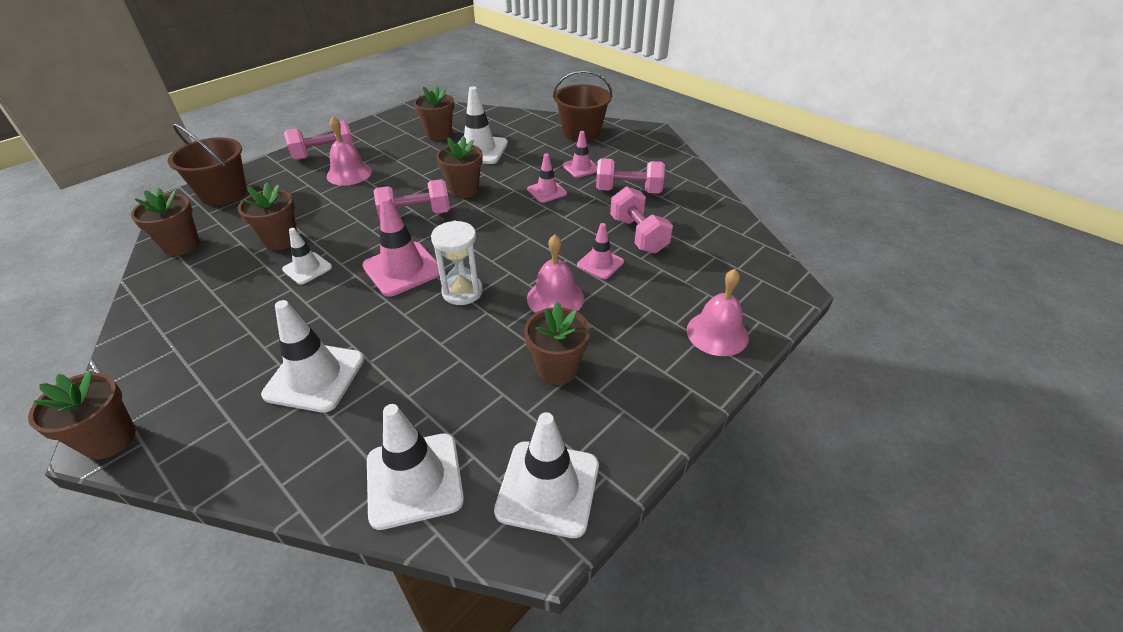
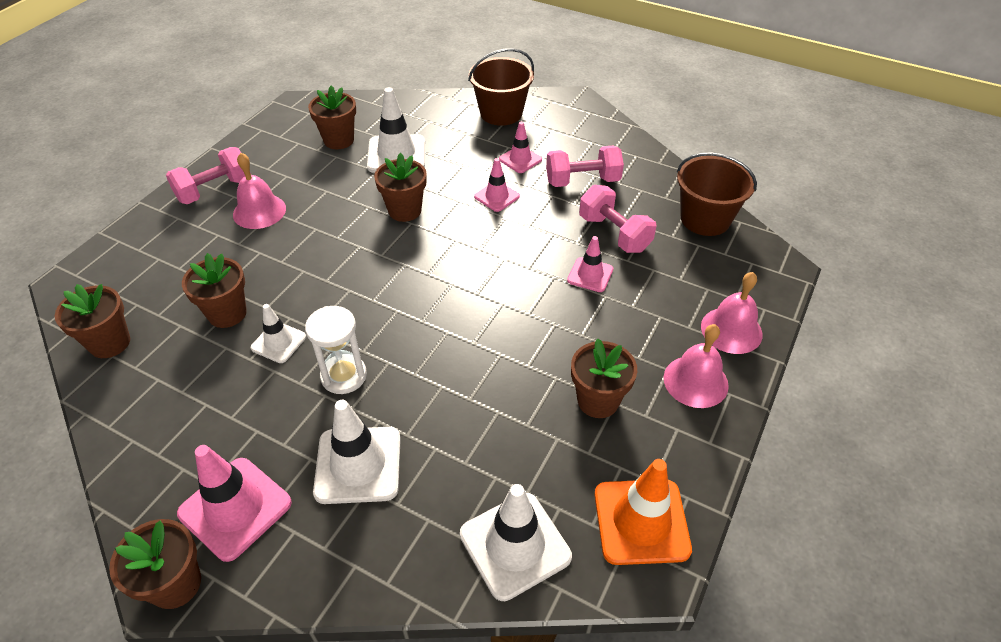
camera: 15 degrees left, 5 degrees up
brown bucket [168,124,247,206] -> brown bucket moved to [677,152,757,236]
pink traffic cone [362,196,440,297] -> pink traffic cone moved to [177,445,292,562]
pink dumbbell [374,179,450,219] -> none
white hourglass [431,221,483,305] -> white hourglass moved to [305,306,367,394]
white traffic cone [494,412,599,538] -> orange traffic cone [595,459,692,565]
pink bell [527,234,584,313] -> pink bell moved to [664,324,729,408]

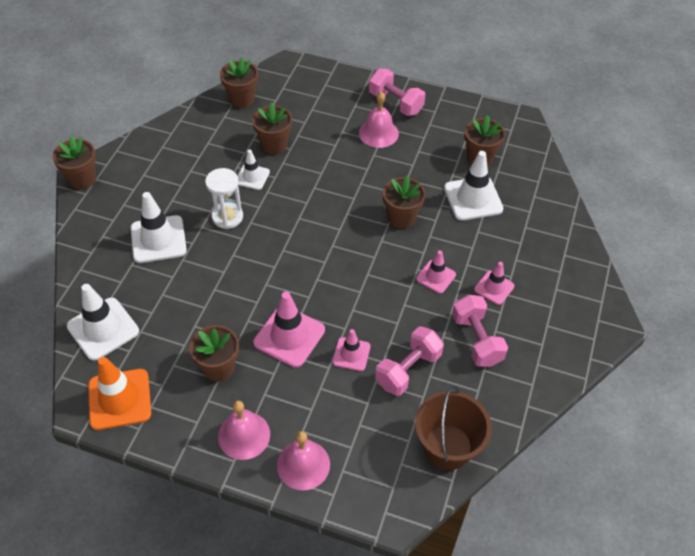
camera: 80 degrees right, 5 degrees up
pink traffic cone [177,445,292,562] -> pink traffic cone moved to [253,292,325,368]
brown bucket [468,48,534,126] -> none

